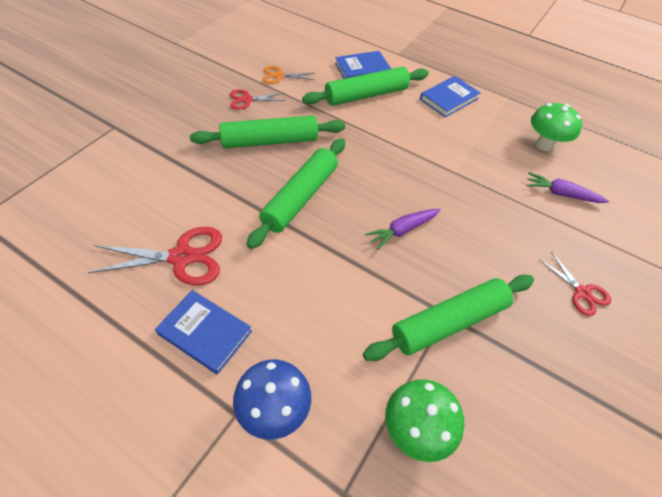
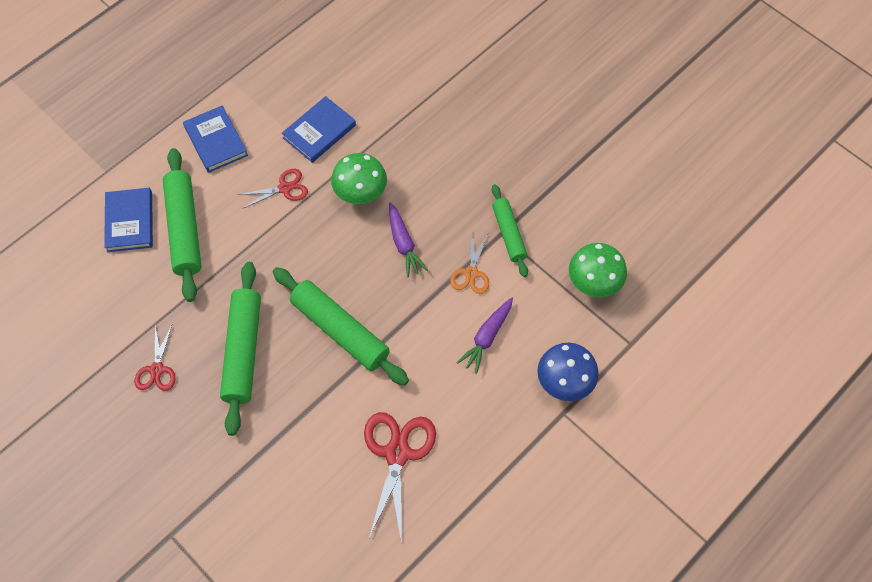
camera: 75 degrees left, 10 degrees up
blue book [155,290,252,375] -> blue book moved to [282,96,356,163]
orange scissors [263,66,315,84] -> orange scissors moved to [450,234,489,294]
green rolling pin [363,275,534,361] -> green rolling pin [492,184,528,277], size x0.61
purple carrot [526,172,609,203] -> purple carrot moved to [457,297,513,374]
green mushroom [531,103,582,151] -> green mushroom moved to [331,153,387,204]
red scissors [539,252,611,316] -> red scissors moved to [238,169,308,208]

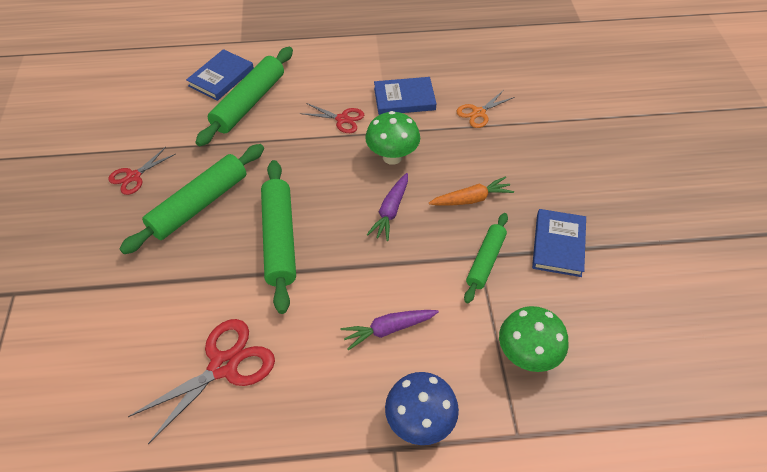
camera: 40 degrees right, 10 degrees down
blue book [183,106,248,173] -> blue book moved to [532,209,586,277]
orange scissors [450,234,489,294] -> orange scissors moved to [456,90,515,128]
none -> orange carrot [429,176,514,206]

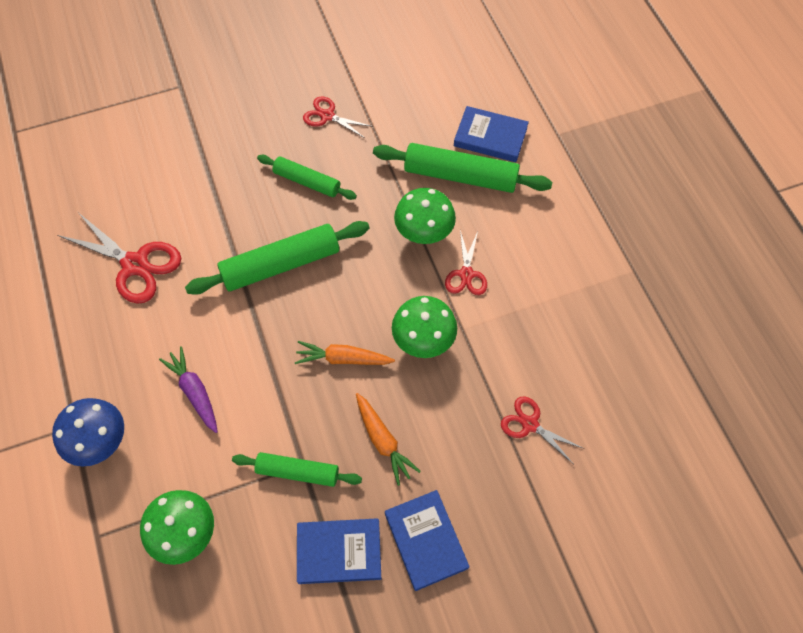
camera: 75 degrees right, 10 degrees up
green rolling pin [120,144,264,254] -> green rolling pin [257,155,357,200], size x0.61
purple carrot [366,173,408,241] -> orange carrot [295,341,395,365]
blue book [374,77,436,115] -> blue book moved to [385,490,470,591]
orange scissors [456,90,515,128] -> red scissors [501,397,583,463]
none -> green mushroom [394,188,456,244]

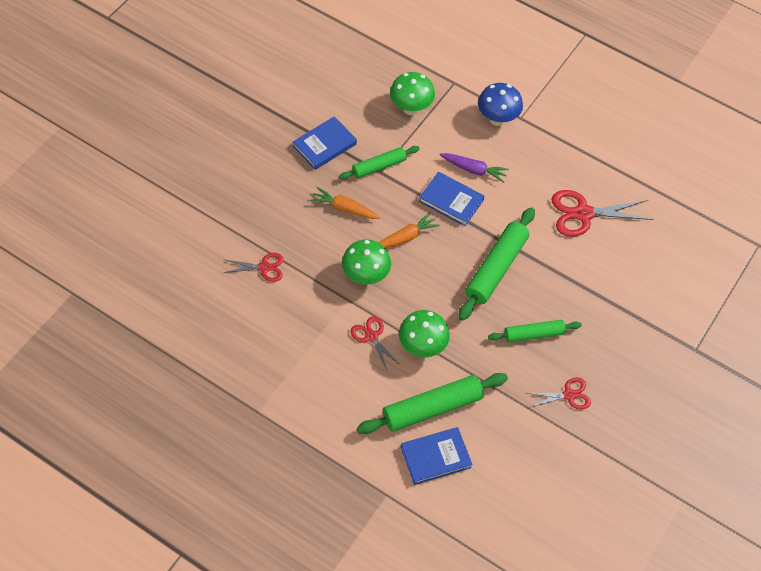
camera: 140 degrees right, 5 degrees down
blue book [385,490,470,591] -> blue book moved to [419,172,485,226]

